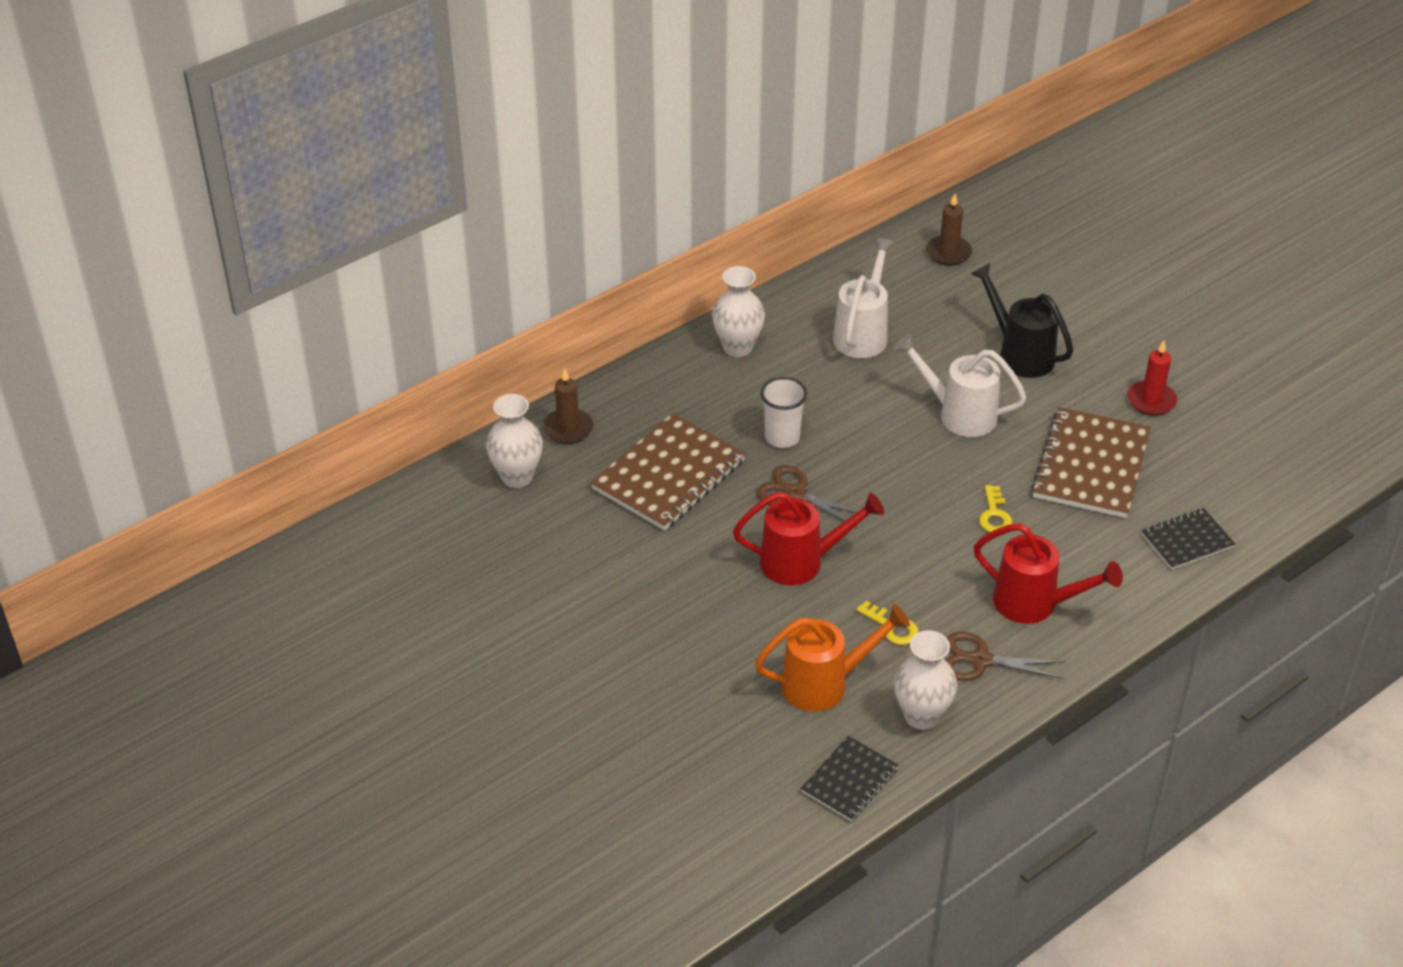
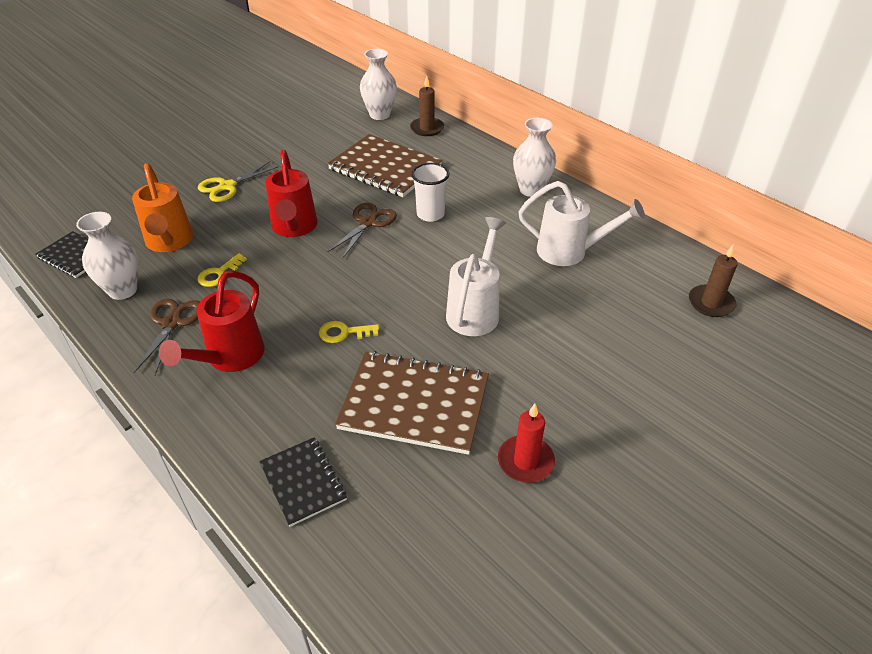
camera: 85 degrees right, 0 degrees up
black watering can [971,263,1073,378] -> none
none -> yellow scissors [198,161,279,202]

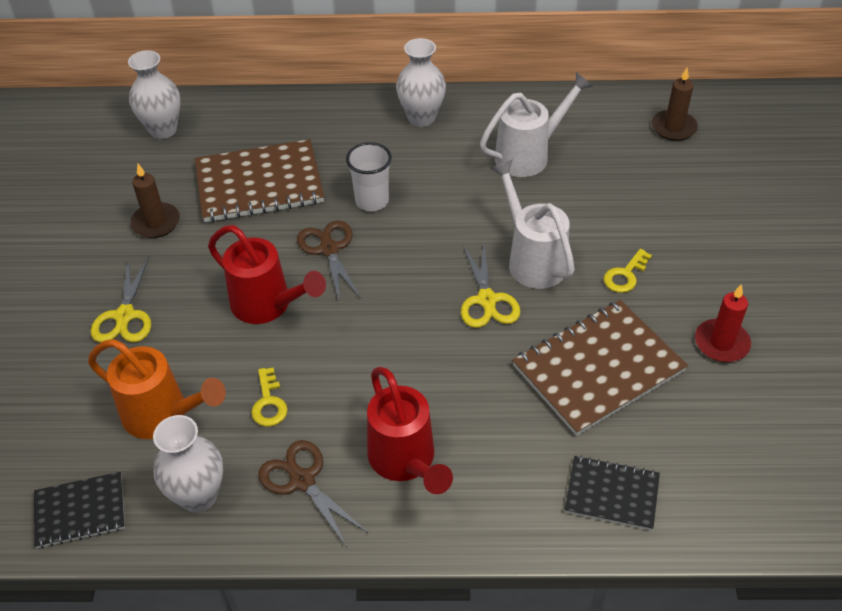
camera: 45 degrees left, 5 degrees up
yellow key [319,321,379,343] -> yellow key moved to [603,249,652,293]
brown candle [410,76,444,136] -> brown candle moved to [130,164,180,238]
none -> yellow scissors [461,245,521,328]

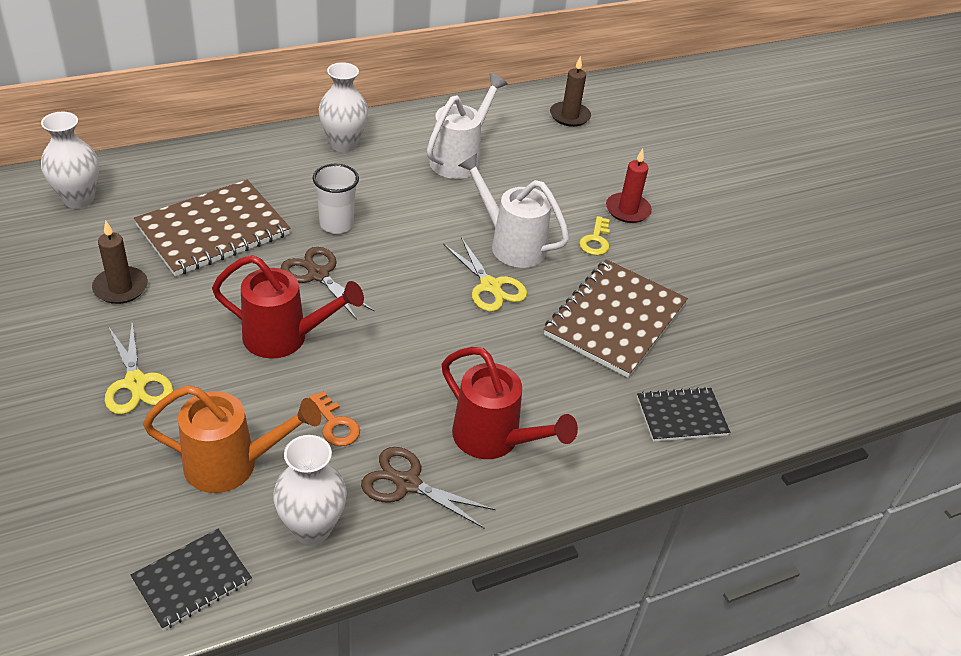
camera: 30 degrees left, 5 degrees down
yellow key [251,367,288,427] -> orange key [309,391,360,446]
red candle [695,284,751,362] -> red candle moved to [606,149,652,223]

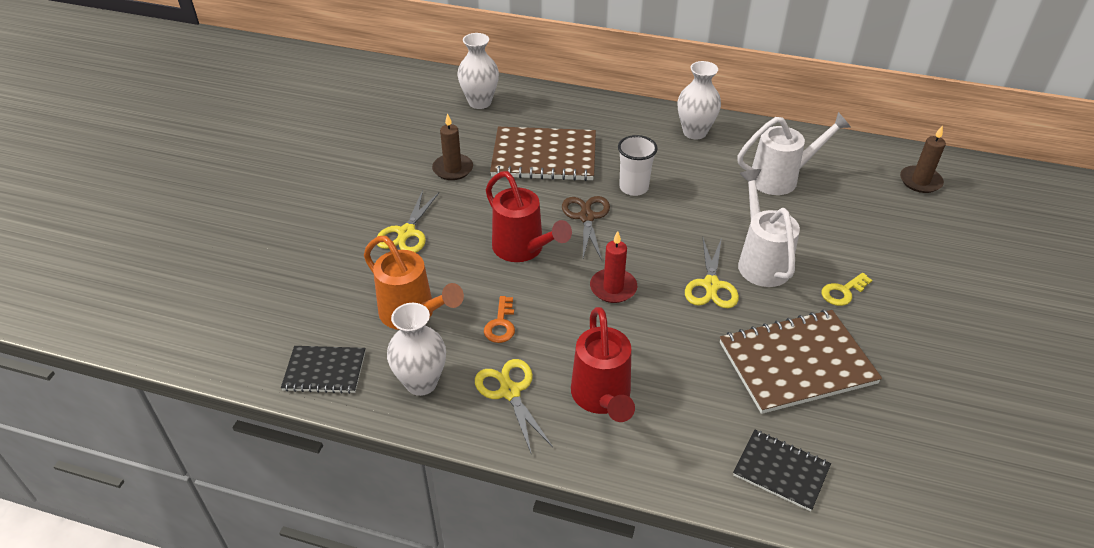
camera: 45 degrees right, 0 degrees up
brown scissors [361,447,495,528] -> yellow scissors [475,359,553,455]
red candle [606,149,652,223] -> red candle moved to [590,231,637,303]

